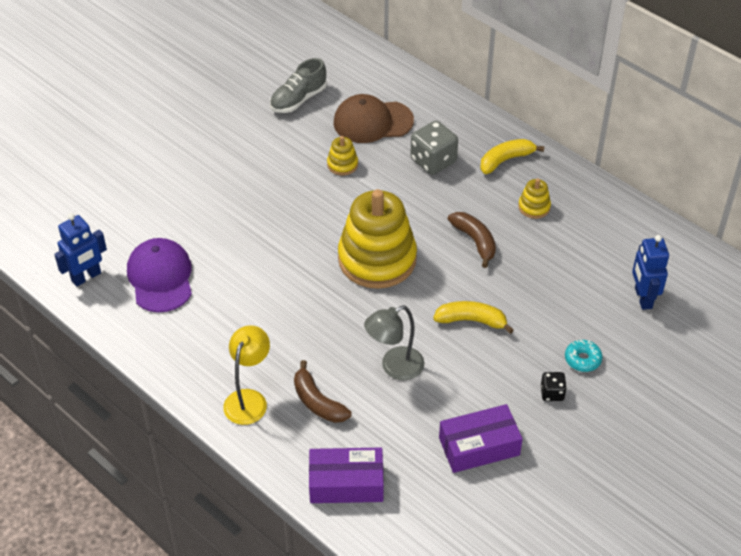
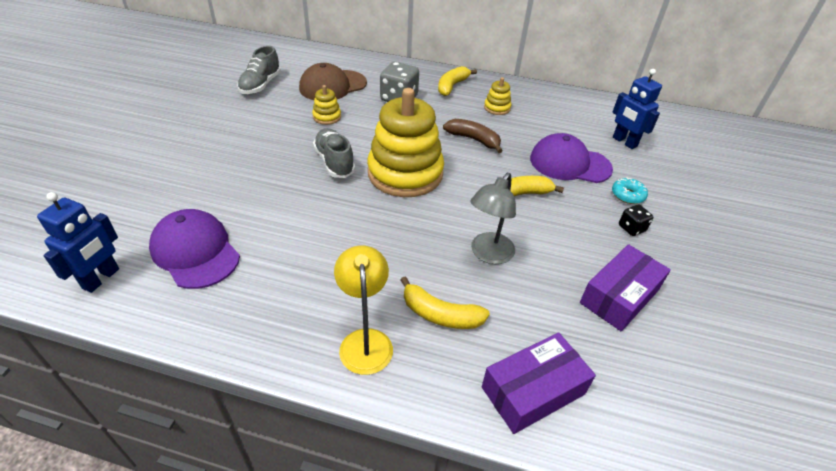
camera: 30 degrees left, 5 degrees down
brown banana [294,360,352,423] -> yellow banana [400,277,490,329]
none -> grey shoe [313,128,355,178]
none -> purple cap [530,133,613,183]

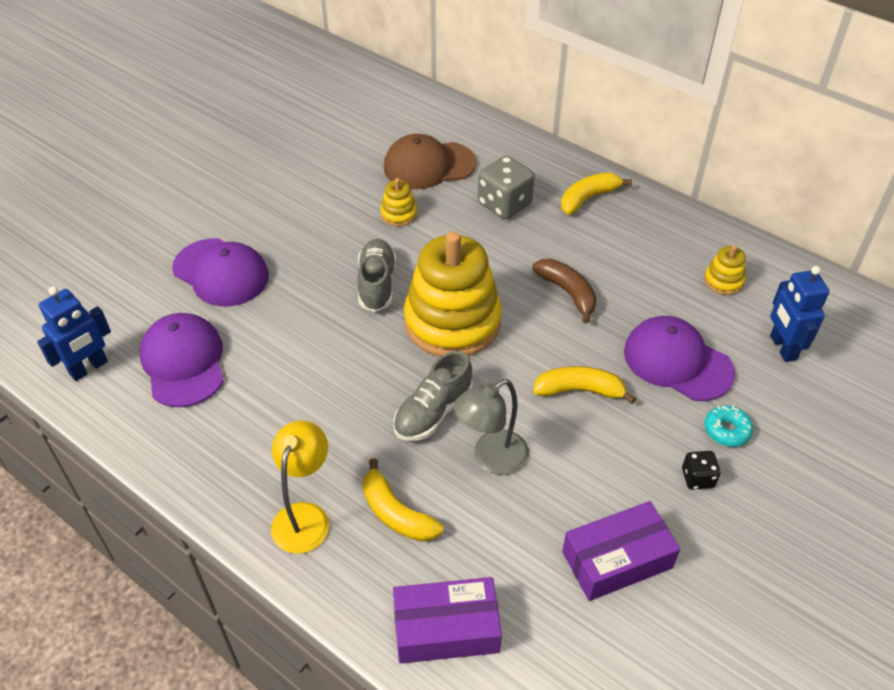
camera: 25 degrees right, 5 degrees up
grey shoe [237,46,281,94] -> grey shoe moved to [393,351,473,441]
yellow stacking toy [484,77,511,115] -> yellow stacking toy moved to [704,245,746,295]
none -> purple cap [172,239,269,306]

